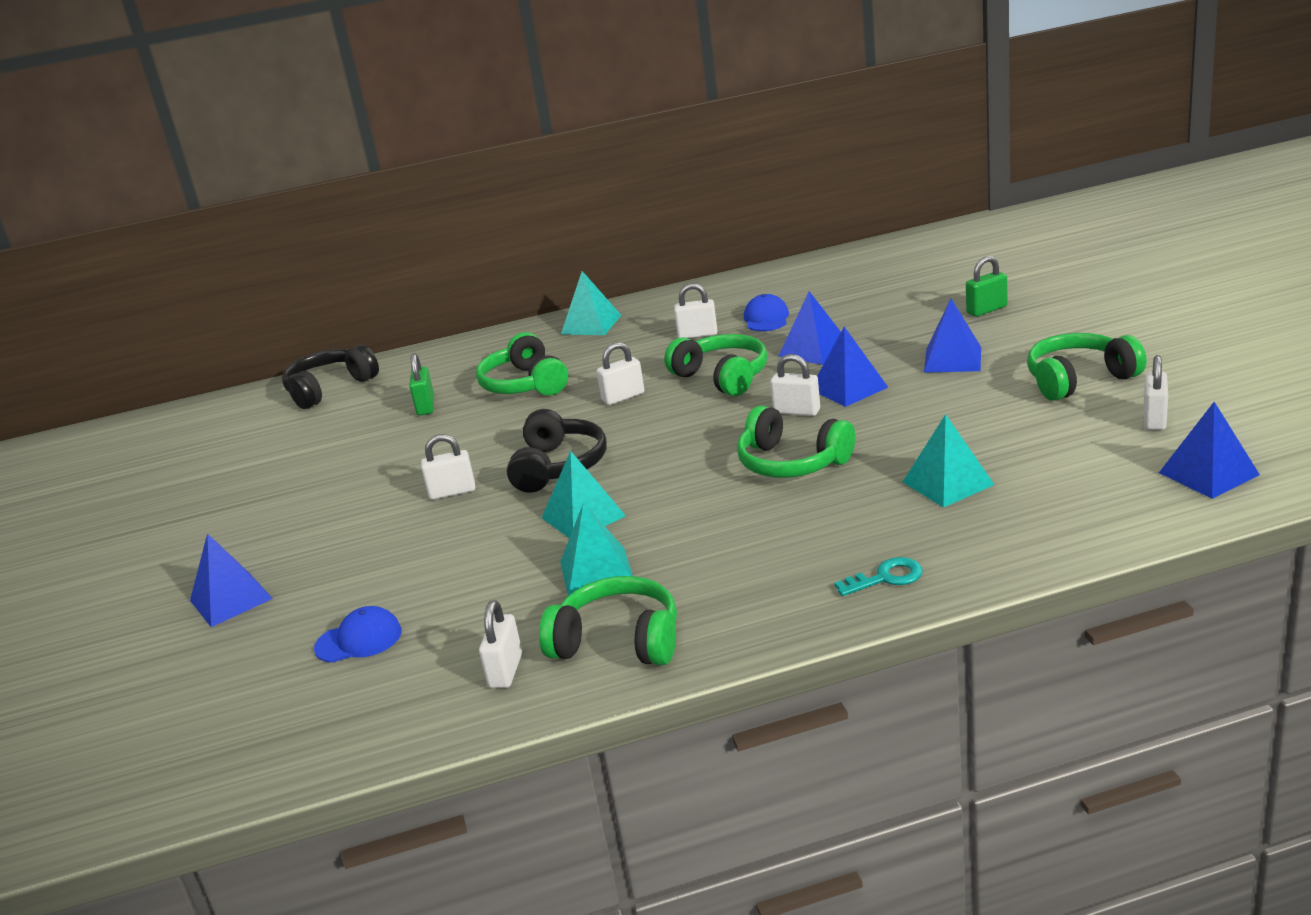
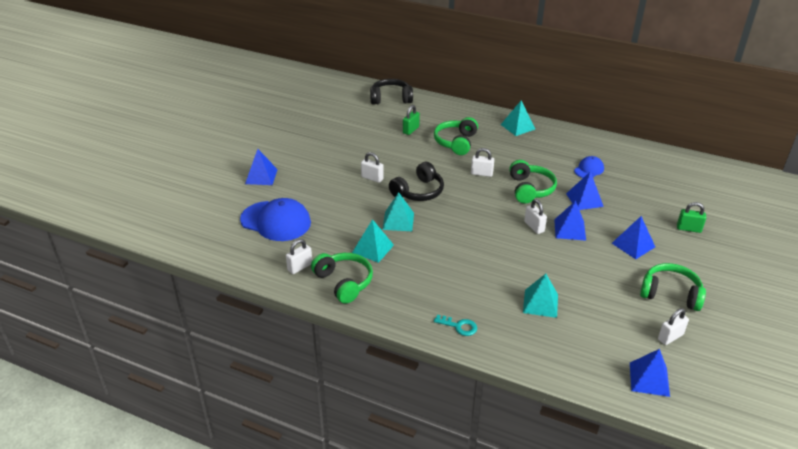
camera: 35 degrees right, 10 degrees up
blue cap [314,606,402,663] -> blue cap [240,198,311,241], size x1.95
white padlock [674,283,717,338] -> none
green headphones [737,406,855,478] -> none

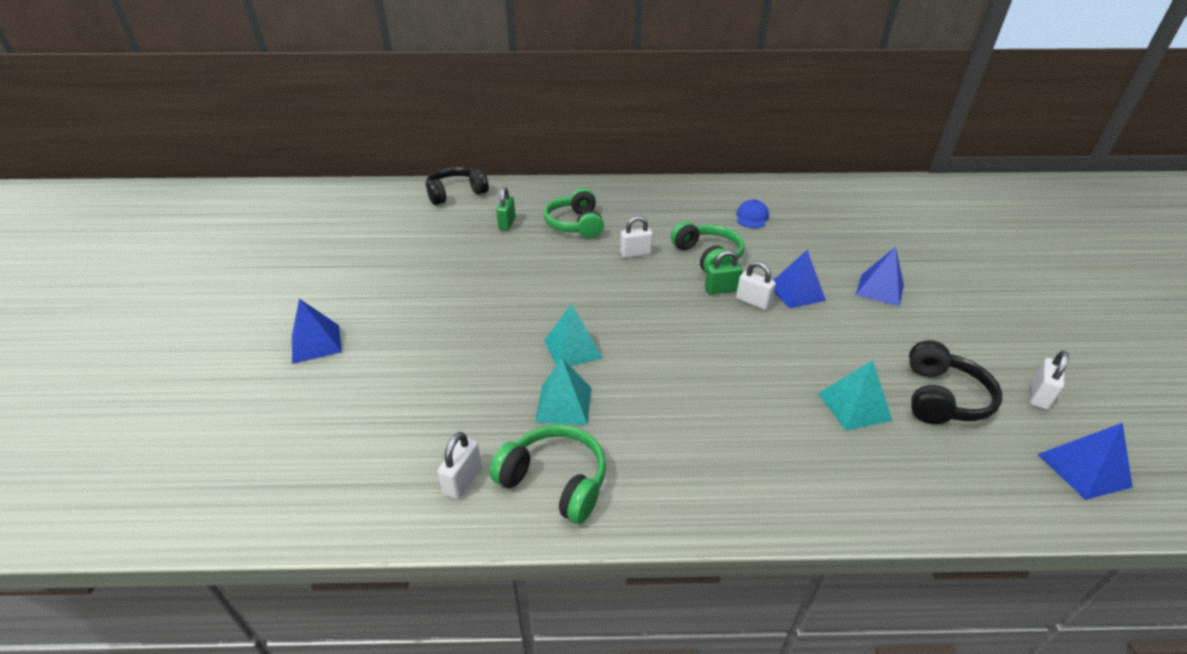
camera: 25 degrees left, 0 degrees up
blue cap [240,198,311,241] -> none
white padlock [361,152,384,183] -> none
black headphones [389,162,444,201] -> black headphones moved to [909,340,1002,424]
turquoise key [434,315,477,336] -> none
turquoise pyramid [501,100,535,136] -> none
blue pyramid [566,171,604,210] -> none
green headphones [640,263,706,311] -> none
green padlock [677,202,706,233] -> green padlock moved to [705,250,743,295]

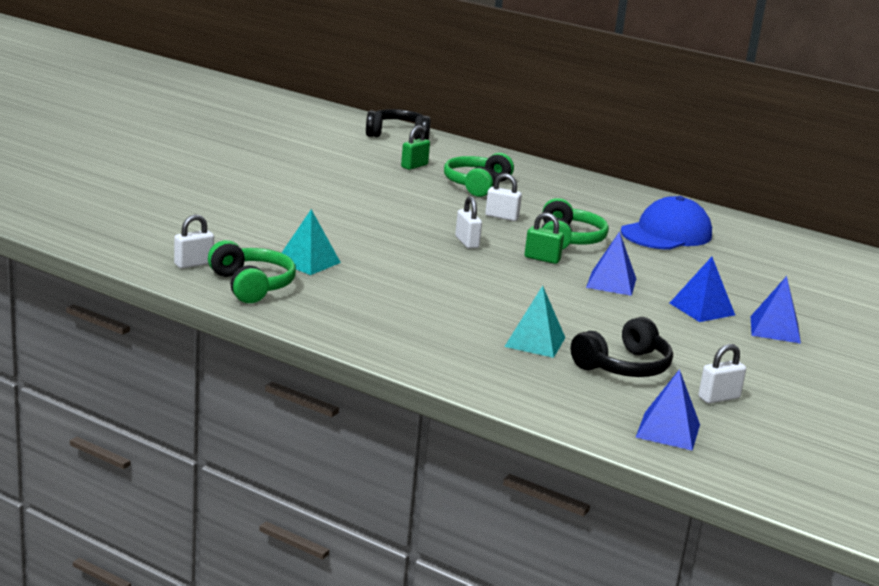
camera: 30 degrees right, 15 degrees down
blue pyramid [292,299,342,364] -> blue pyramid moved to [751,276,801,344]
turquoise pyramid [544,304,602,366] -> none
blue cap [736,200,769,228] -> blue cap [620,196,712,250], size x1.95
white padlock [736,261,776,310] -> white padlock moved to [455,196,482,249]

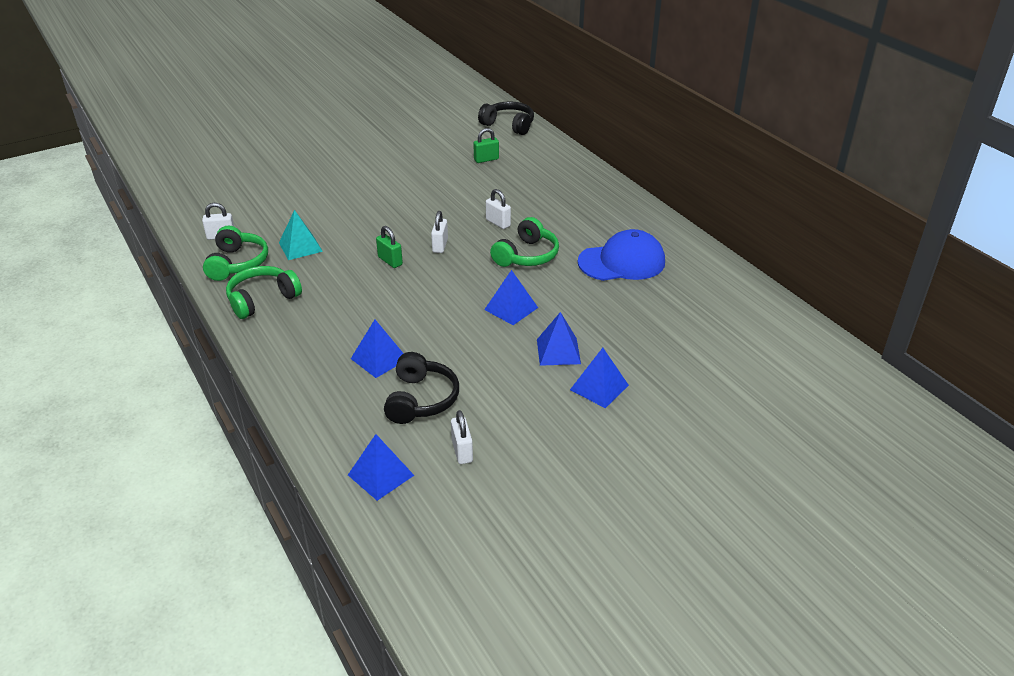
camera: 30 degrees right, 15 degrees up
green headphones [444,153,514,197] -> green headphones moved to [226,266,302,319]
turquoise pyramid [504,285,565,358] -> blue pyramid [351,320,404,378]
green padlock [525,213,564,264] -> green padlock moved to [376,226,403,268]
black headphones [571,317,673,377] -> black headphones turned 75 degrees counterclockwise [384,352,459,424]
white padlock [698,344,746,404] -> white padlock turned 75 degrees clockwise [451,410,473,464]

